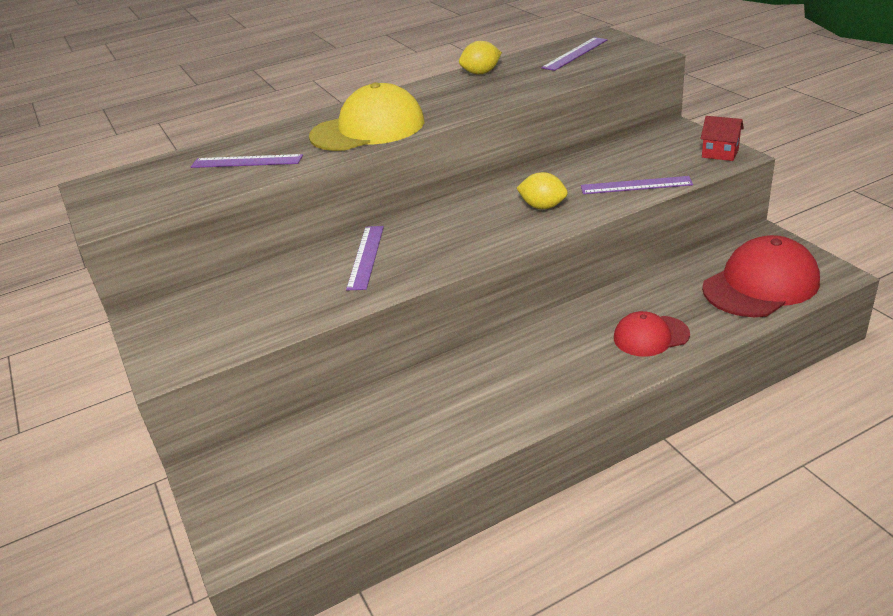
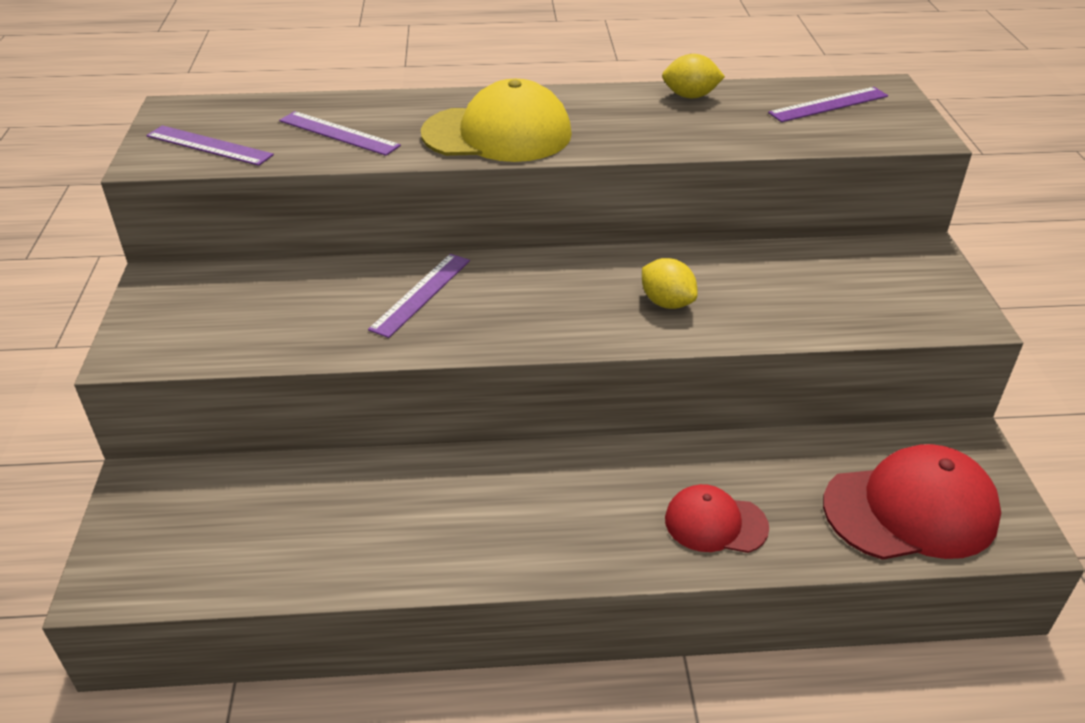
camera: 20 degrees right, 5 degrees up
purple ruler [581,176,693,194] -> purple ruler moved to [146,125,274,166]
red house [700,116,744,161] -> none

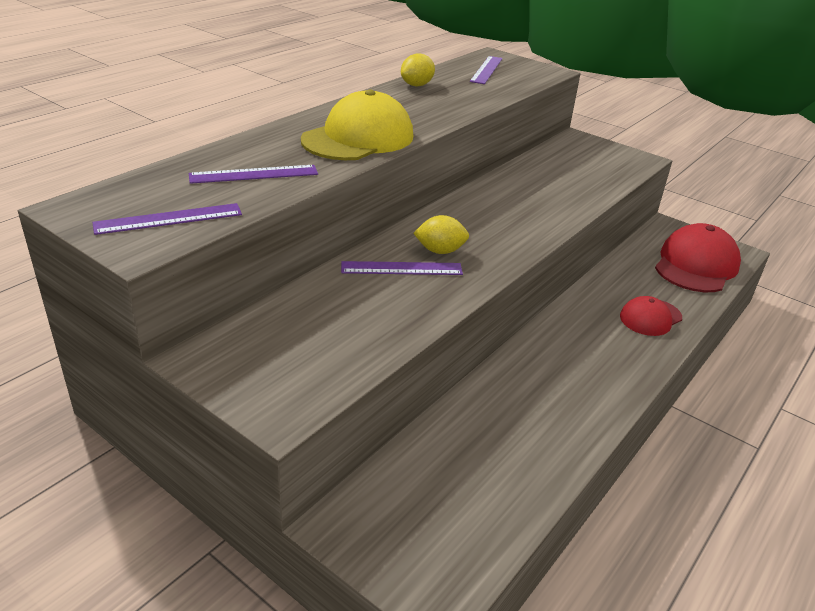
camera: 50 degrees left, 5 degrees down
purple ruler [368,254,470,338] -> purple ruler turned 75 degrees counterclockwise [341,261,463,275]
yellow lemon [642,258,698,309] -> yellow lemon moved to [413,215,469,254]

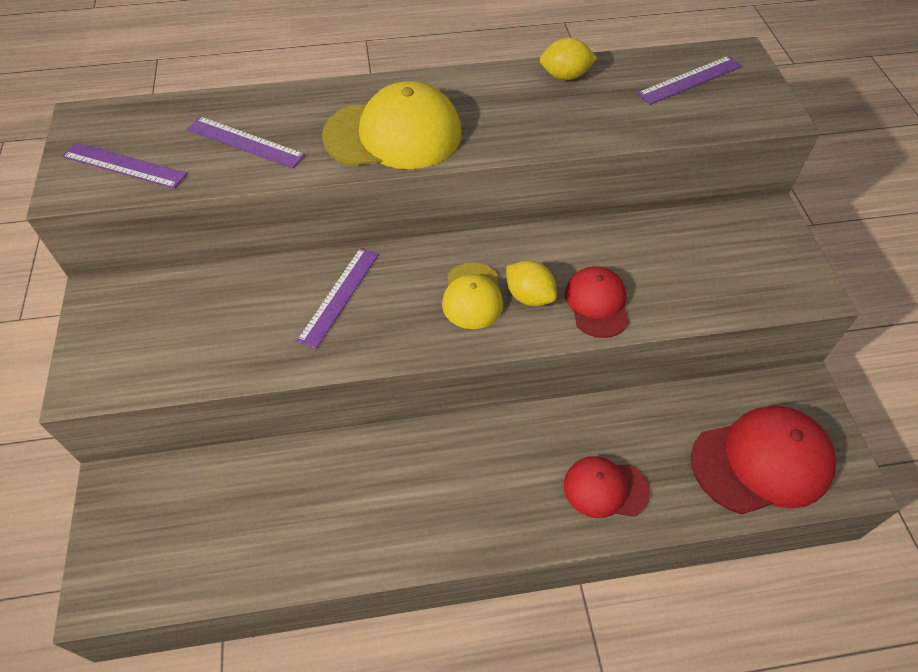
camera: 45 degrees right, 20 degrees up
purple ruler [341,261,463,275] -> purple ruler turned 75 degrees clockwise [297,248,379,349]
yellow lemon [413,215,469,254] -> yellow lemon moved to [506,261,557,306]
none -> yellow cap [442,262,503,329]
none -> red cap [565,266,629,338]

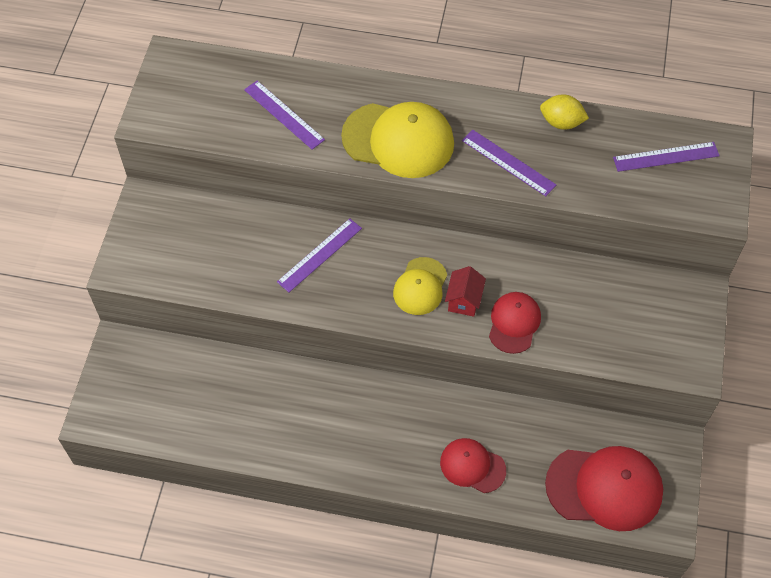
camera: 20 degrees right, 5 degrees up
purple ruler [62,142,187,189] -> purple ruler moved to [462,129,556,196]
yellow lemon [506,261,557,306] -> red house [445,266,486,317]

